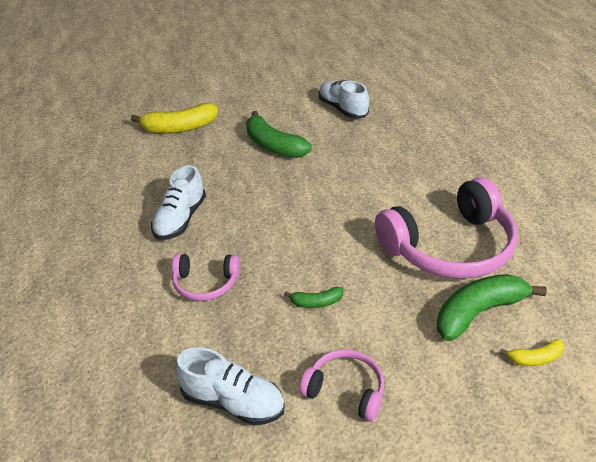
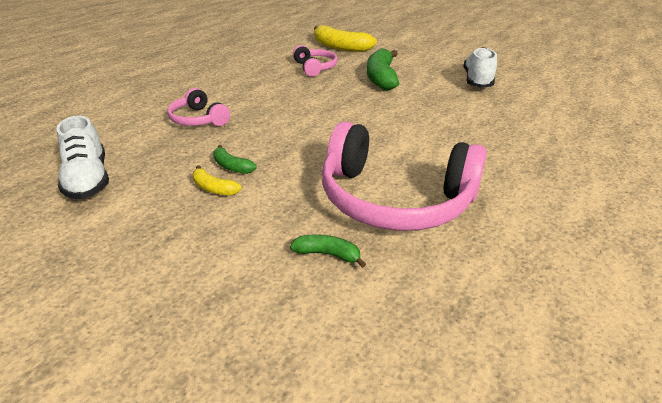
camera: 45 degrees right, 5 degrees down
white shoe [151,165,206,240] -> none
pink headphones [299,349,384,422] -> pink headphones moved to [293,45,338,77]
green banana [437,274,547,341] -> green banana [290,234,366,268], size x0.49
yellow banana [500,339,564,366] -> yellow banana moved to [193,165,241,196]

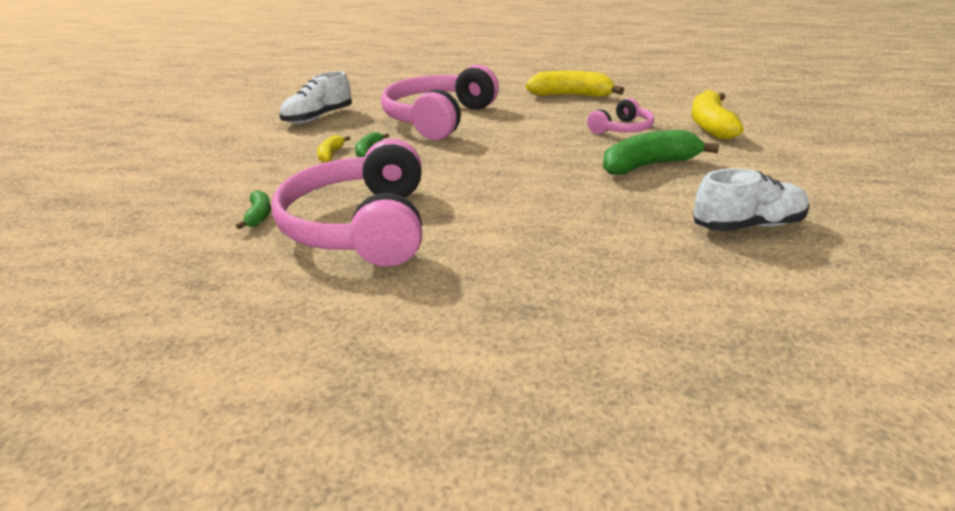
camera: 65 degrees right, 5 degrees down
pink headphones [168,88,230,126] -> pink headphones [381,65,499,140], size x2.01
none -> yellow banana [526,71,624,97]

